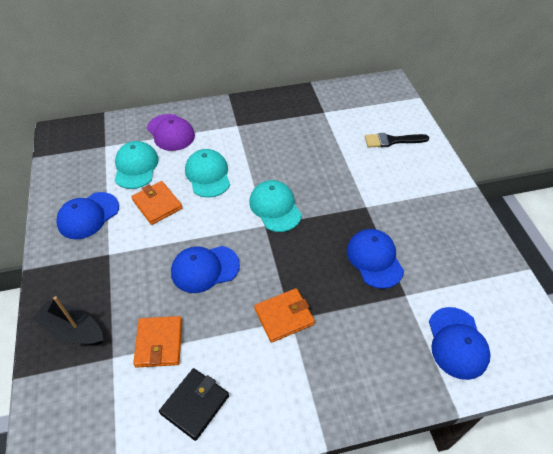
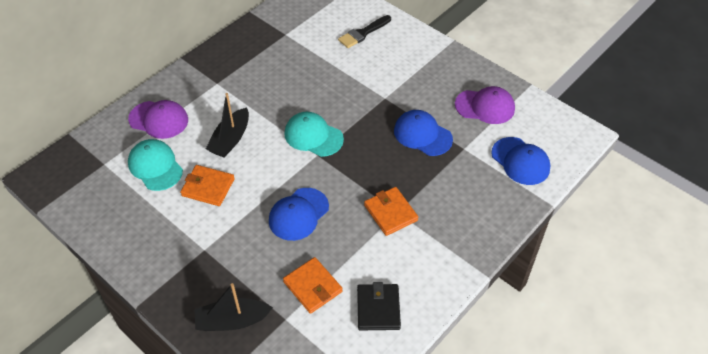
camera: 35 degrees left, 0 degrees up
blue cap [56,192,119,239] -> none
turquoise cap [185,149,230,198] -> black boat [206,93,249,157]
orange wallet [254,288,315,343] -> orange wallet turned 60 degrees counterclockwise [364,187,418,236]
none -> purple cap [455,86,515,124]

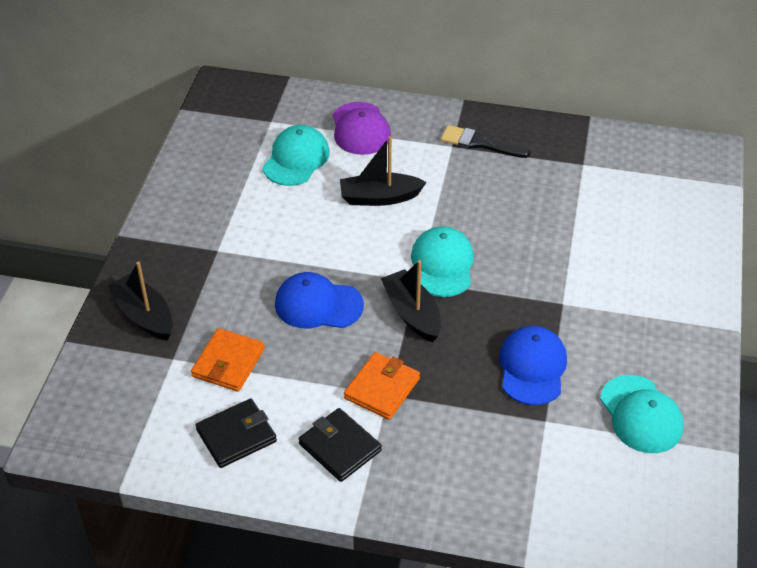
camera: 60 degrees right, 5 degrees down
orange wallet [180,165,235,206] -> none
black brush [338,15,391,48] -> black brush moved to [441,125,530,158]
purple cap [455,86,515,124] -> turquoise cap [600,375,684,453]
blue cap [491,137,551,185] -> none
none -> black wallet [299,408,382,482]
none -> black boat [381,260,441,342]

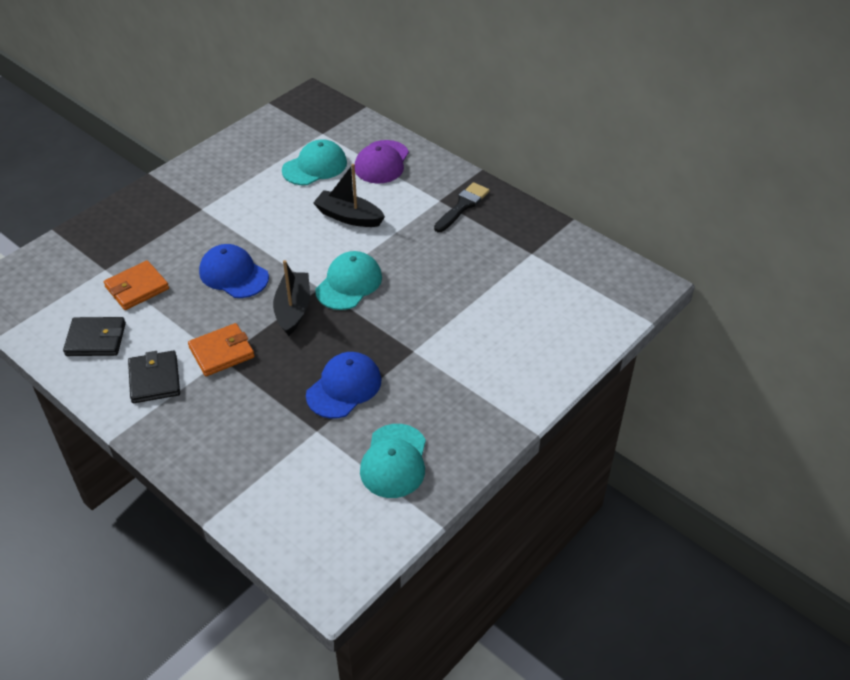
camera: 30 degrees right, 0 degrees up
black boat [108,261,173,341] -> none
black brush [441,125,530,158] -> black brush turned 75 degrees clockwise [434,182,490,232]

